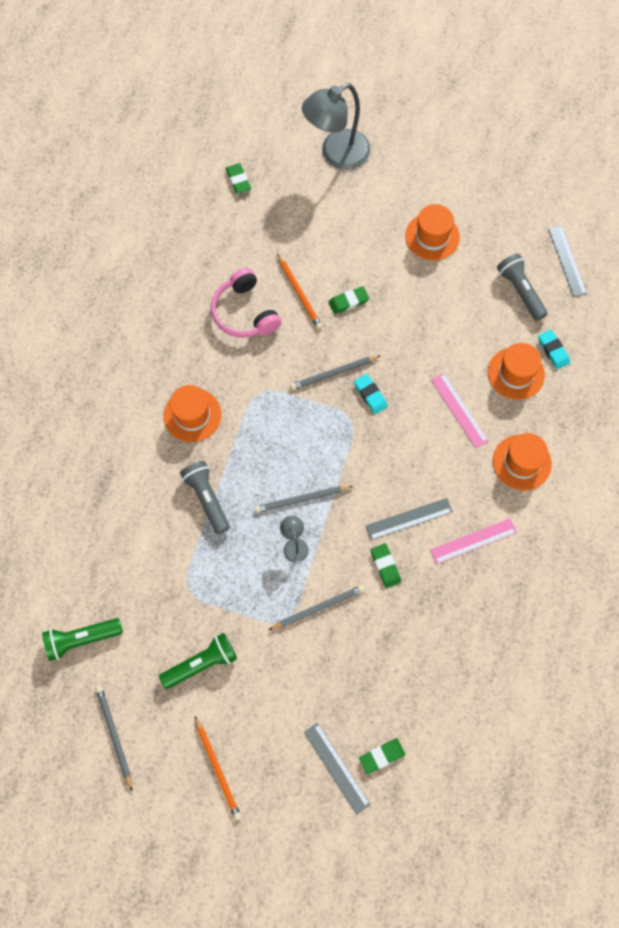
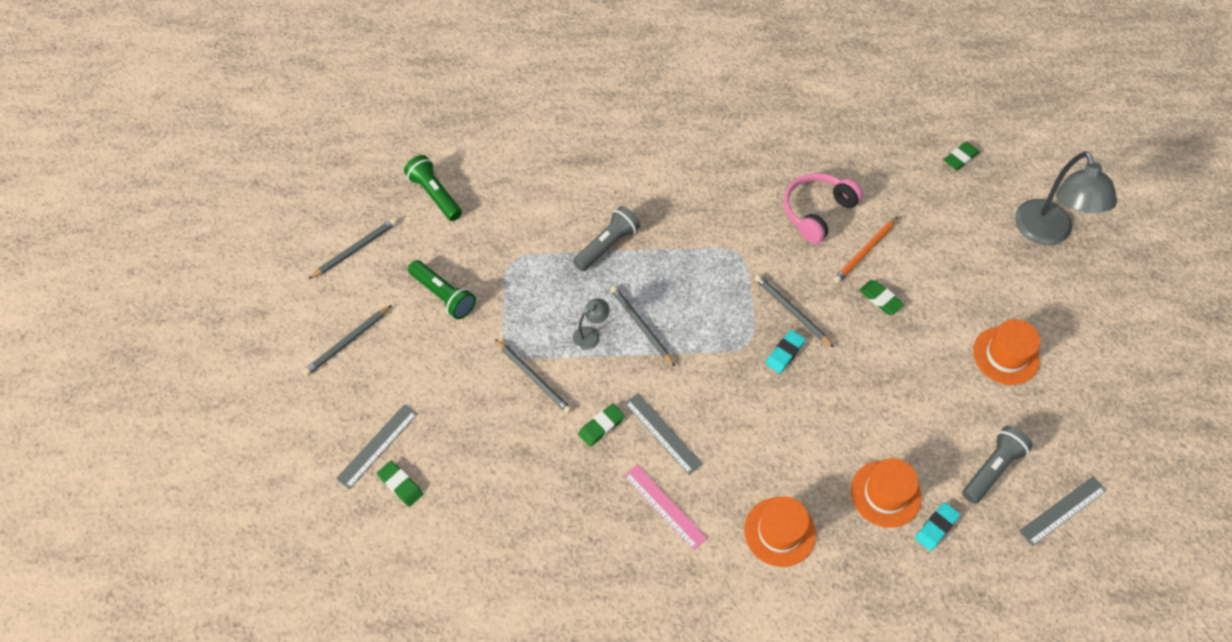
camera: 70 degrees right, 10 degrees down
orange hat [163,385,221,442] -> none
orange pencil [195,716,241,820] -> grey pencil [303,305,392,376]
grey lamp [302,83,370,170] -> grey lamp turned 135 degrees counterclockwise [1015,151,1117,245]
pink ruler [431,373,488,448] -> none

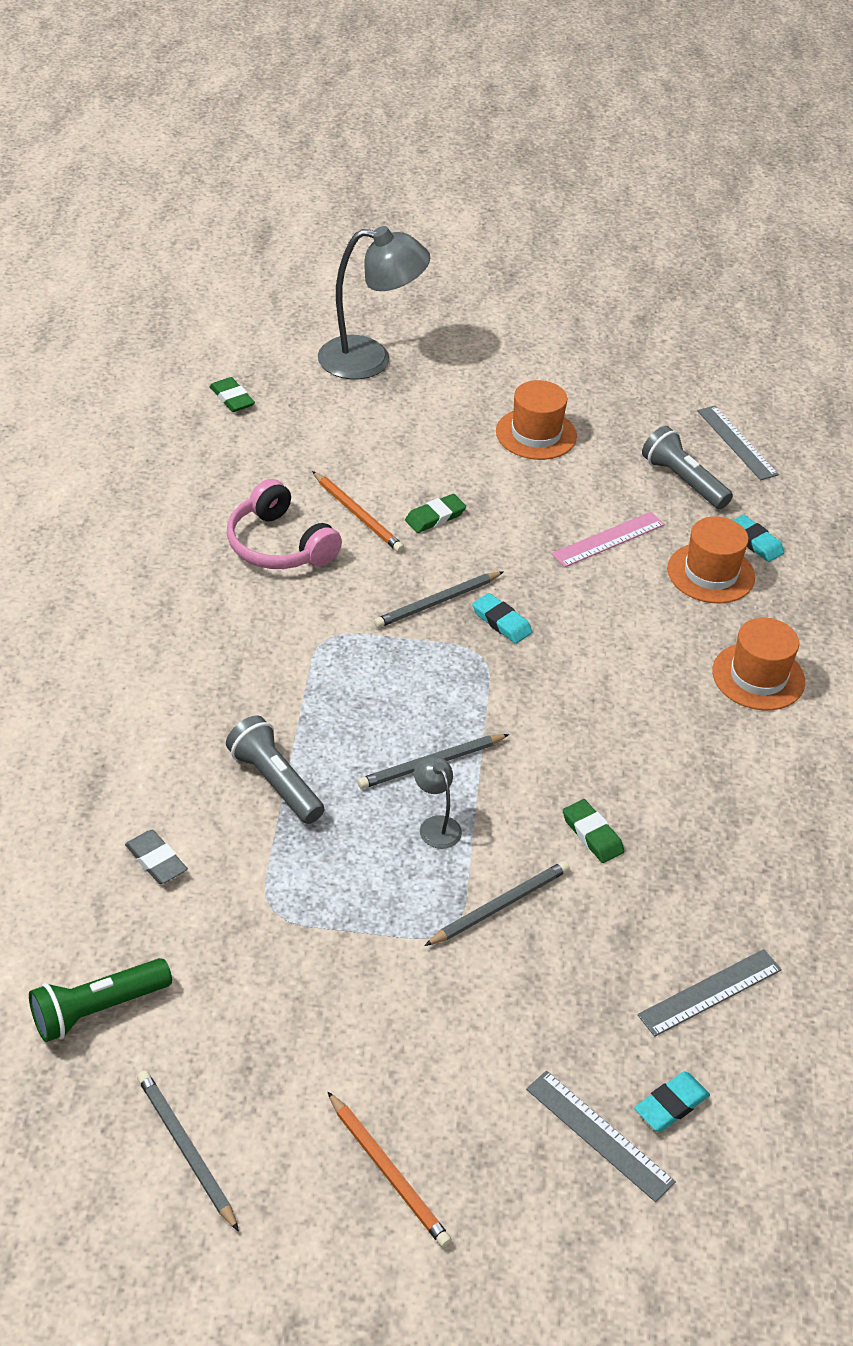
camera: 85 degrees left, 15 degrees down
grey pencil [303,305,392,376] -> orange pencil [328,1092,452,1247]
green eraser [377,461,423,507] -> turquoise eraser [634,1072,710,1132]
green flashlight [408,260,476,319] -> none
pink ruler [624,465,707,550] -> pink ruler moved to [551,512,665,567]
grey ruler [625,393,703,475] -> grey ruler moved to [638,949,782,1037]
none -> grey eraser [125,830,188,884]

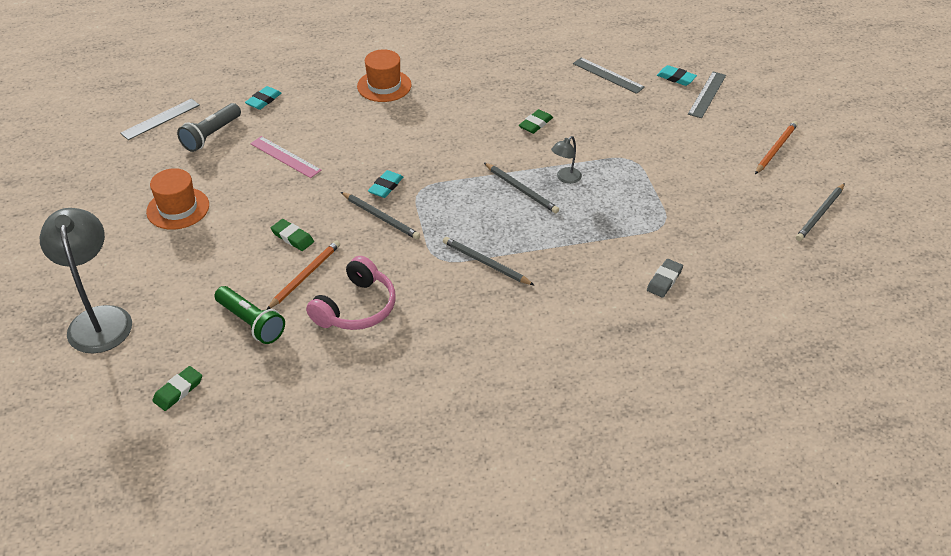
camera: 105 degrees left, 0 degrees up
green flashlight [29,958,172,1042] -> green flashlight moved to [215,286,285,344]
grey flashlight [226,715,324,824] -> none
grey pencil [424,861,570,946] -> grey pencil moved to [443,237,534,285]
orange hat [667,516,755,603] -> none

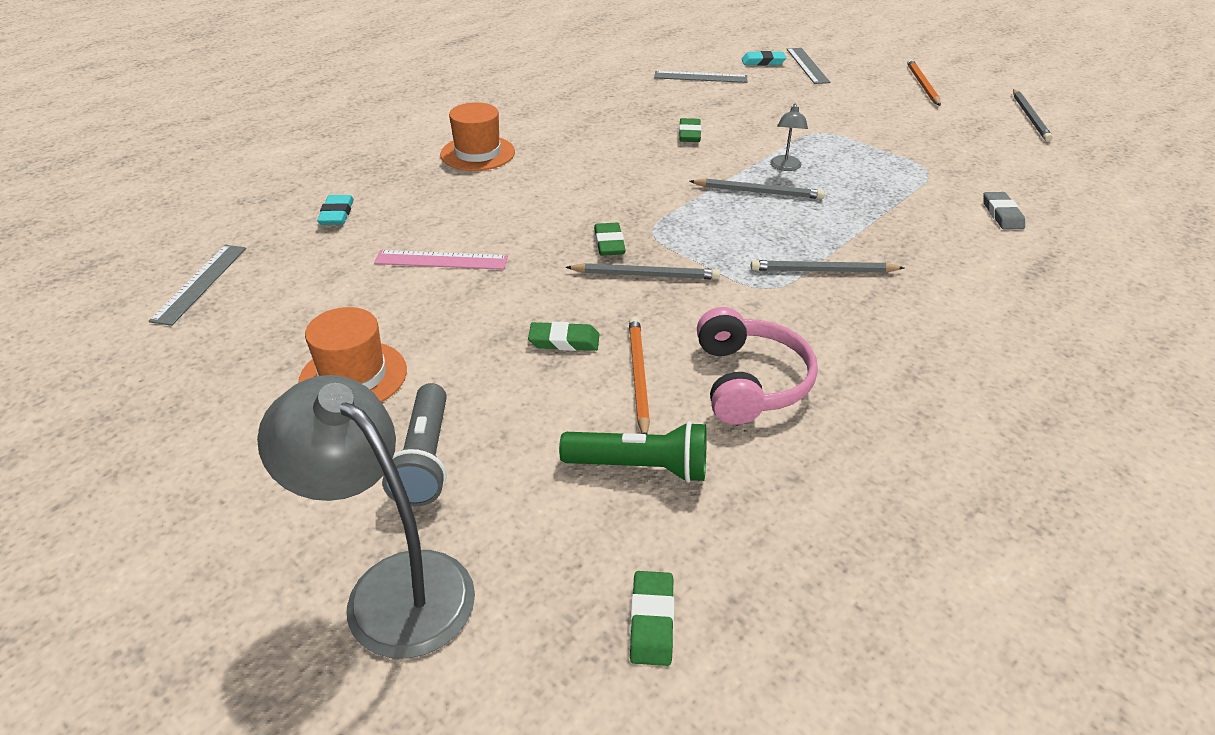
camera: 35 degrees left, 5 degrees down
grey flashlight [177,103,241,152] -> grey flashlight moved to [382,383,447,506]
turquoise eraser [368,170,403,198] -> green eraser [594,223,626,256]

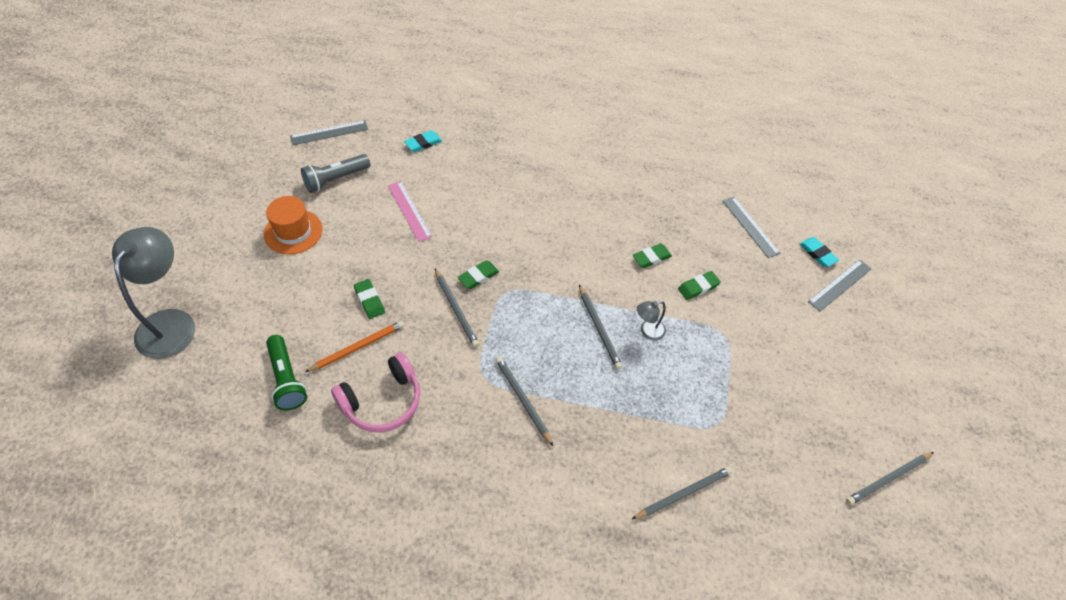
camera: 55 degrees right, 15 degrees up
grey flashlight [382,383,447,506] -> grey flashlight moved to [301,154,370,193]
orange hat [440,102,515,171] -> none
green eraser [630,571,674,666] -> green eraser moved to [678,271,721,300]
orange pencil [907,59,941,106] -> none
grey eraser [983,192,1025,230] -> grey pencil [631,466,733,520]

